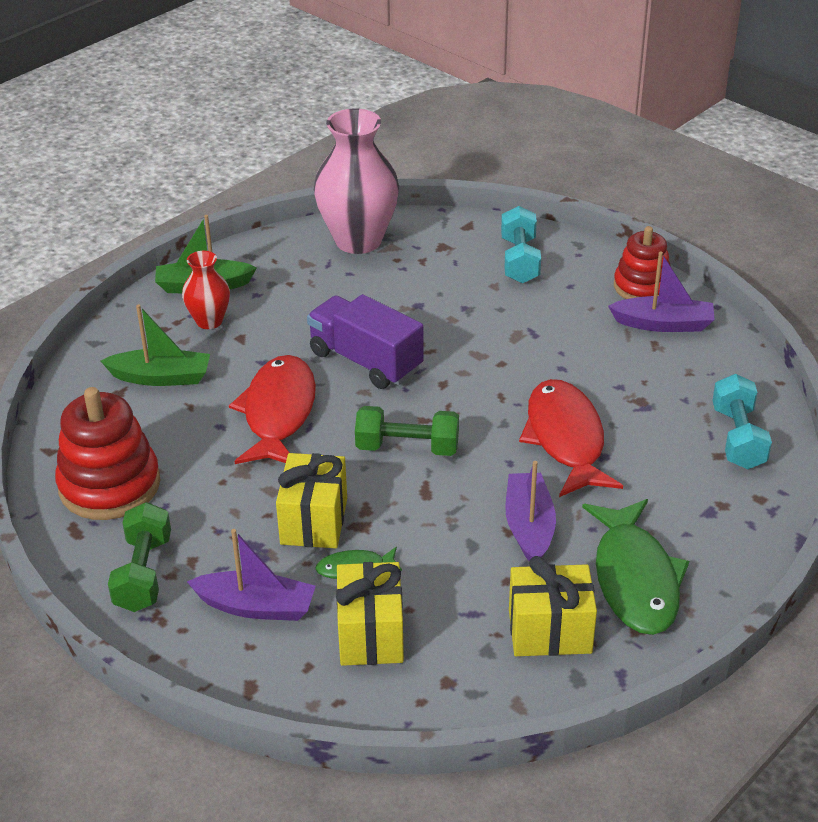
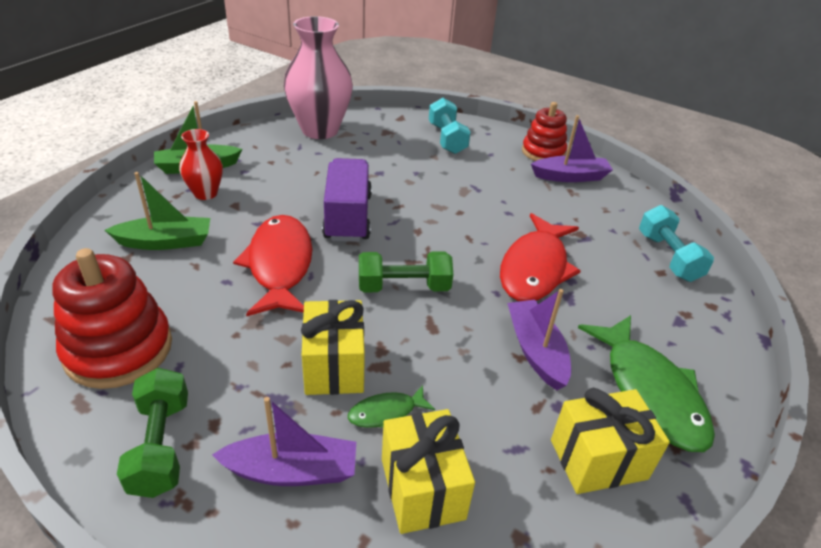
camera: 15 degrees left, 0 degrees up
purple truck [307,294,424,389] -> purple truck turned 60 degrees clockwise [322,158,372,242]
red fish [519,379,623,497] -> red fish turned 135 degrees counterclockwise [500,213,581,301]

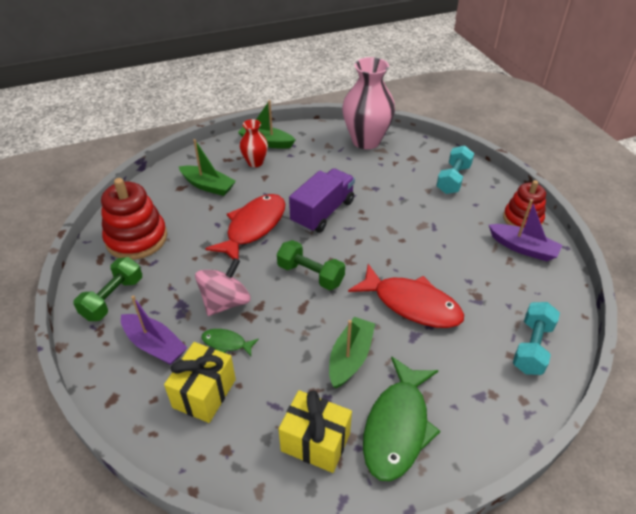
camera: 40 degrees right, 5 degrees up
yellow gift [301,300,365,395] -> pink spinning top [195,258,251,316]
red fish [500,213,581,301] -> red fish turned 120 degrees counterclockwise [348,264,464,328]
purple boat [507,289,571,390] -> green boat [329,317,375,388]

